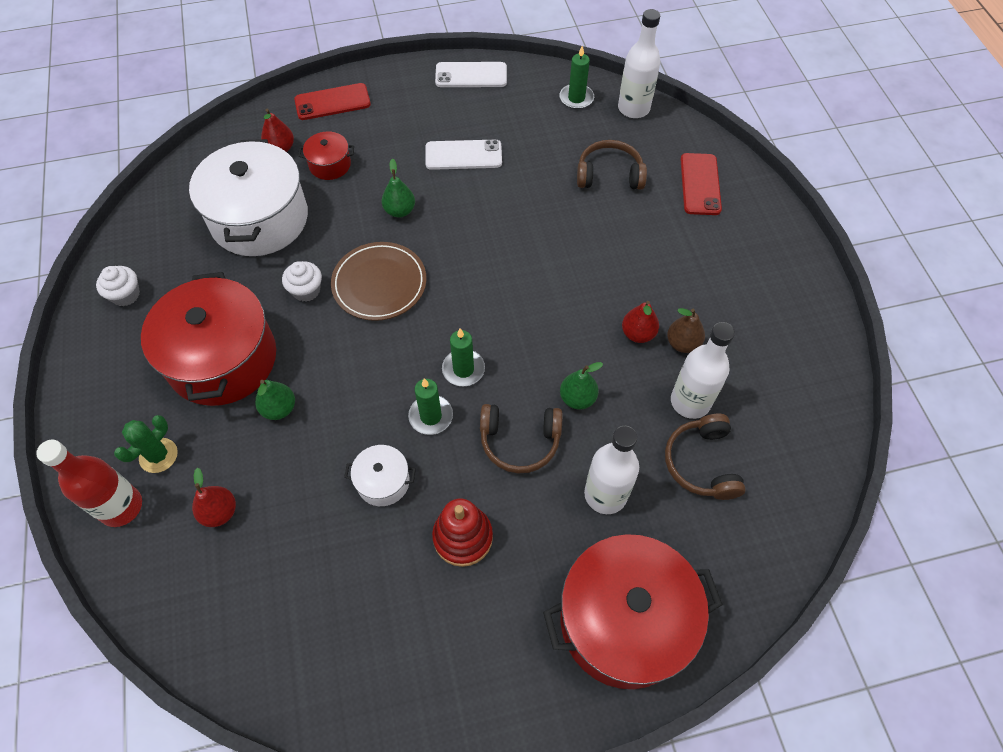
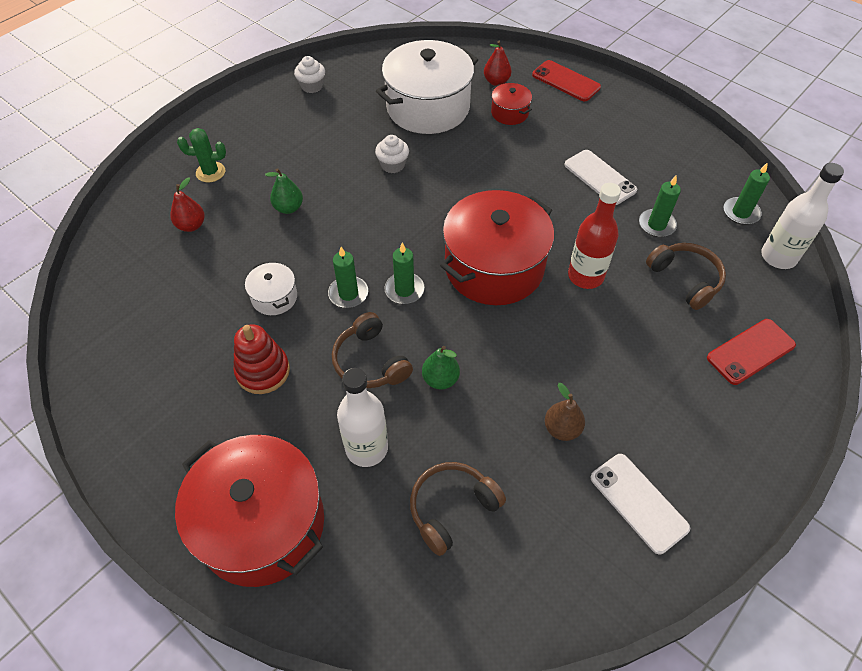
camera: 55 degrees right, 5 degrees down
red bottle [36,440,142,527] -> red bottle moved to [568,183,621,289]
red pot [141,272,276,406] -> red pot moved to [440,190,554,305]
brown plate [331,242,426,321] -> none
green pear [382,159,415,218] -> none
white phone [435,62,507,87] -> white phone moved to [590,454,690,554]
red pear [622,301,659,343] -> none
white bottle [671,322,735,419] -> none
none -> green candle [639,176,681,237]

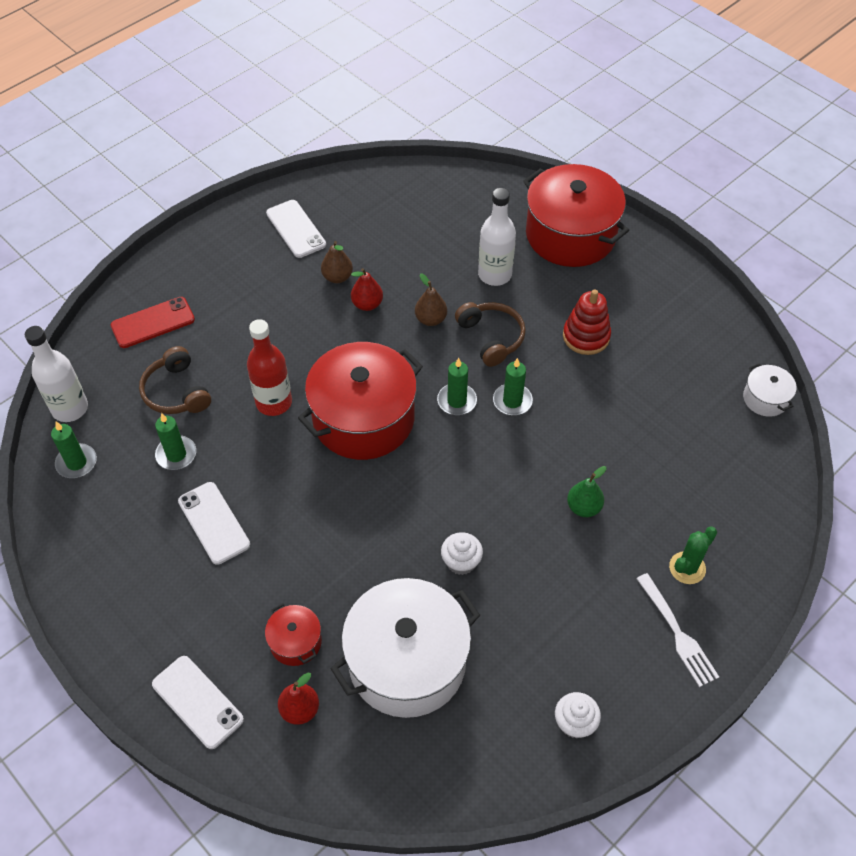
camera: 175 degrees left, 0 degrees up
red pear [170,178,205,232] -> red pear moved to [351,268,383,311]
green cactus [177,128,226,182] -> green cactus turned 45 degrees counterclockwise [669,526,717,584]
white pot [245,262,297,315] -> white pot moved to [743,364,797,417]
brown headphones [410,462,506,556] -> none
green pear [422,346,460,390] -> brown pear [415,273,447,326]
red phone [532,60,601,101] -> white phone [152,656,244,749]
none -> white fork [636,573,719,687]

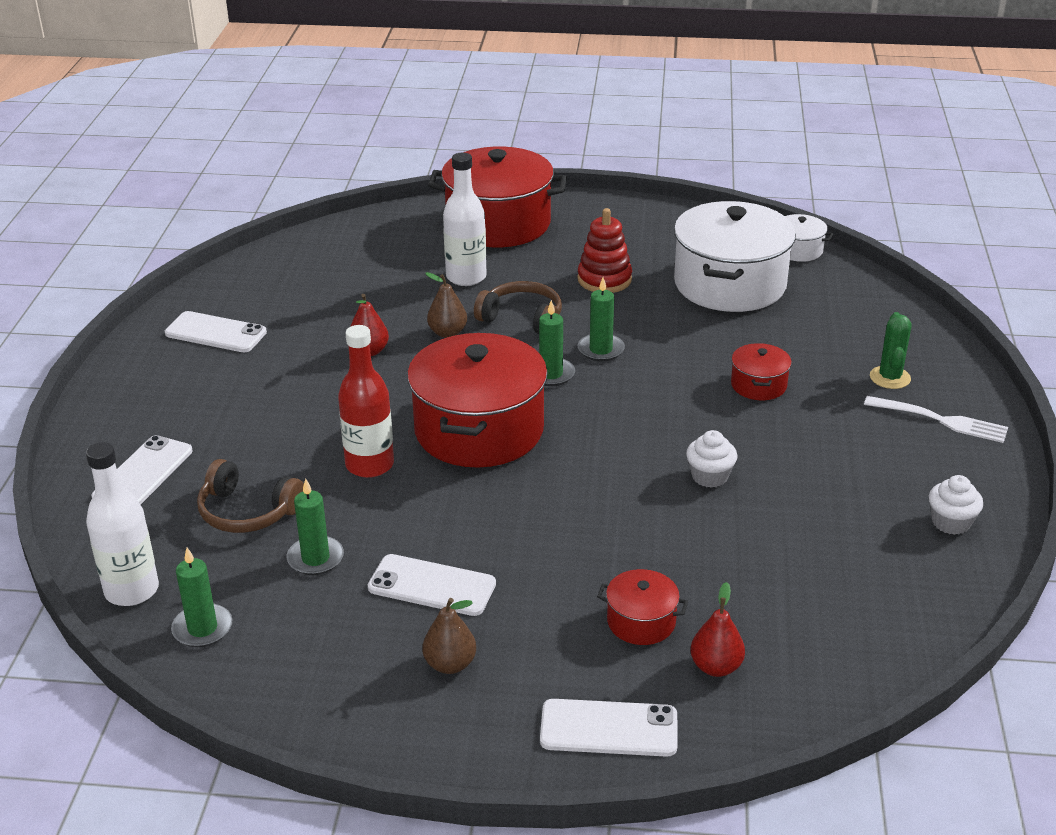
camera: 40 degrees left, 20 degrees down
red phone [110,297,195,348] -> white phone [91,435,193,505]
brown pear [321,241,353,283] -> brown pear moved to [422,598,476,674]
white pot [330,578,480,718] -> white pot moved to [674,201,796,312]
green pear [567,466,606,517] -> red pot [731,343,792,400]

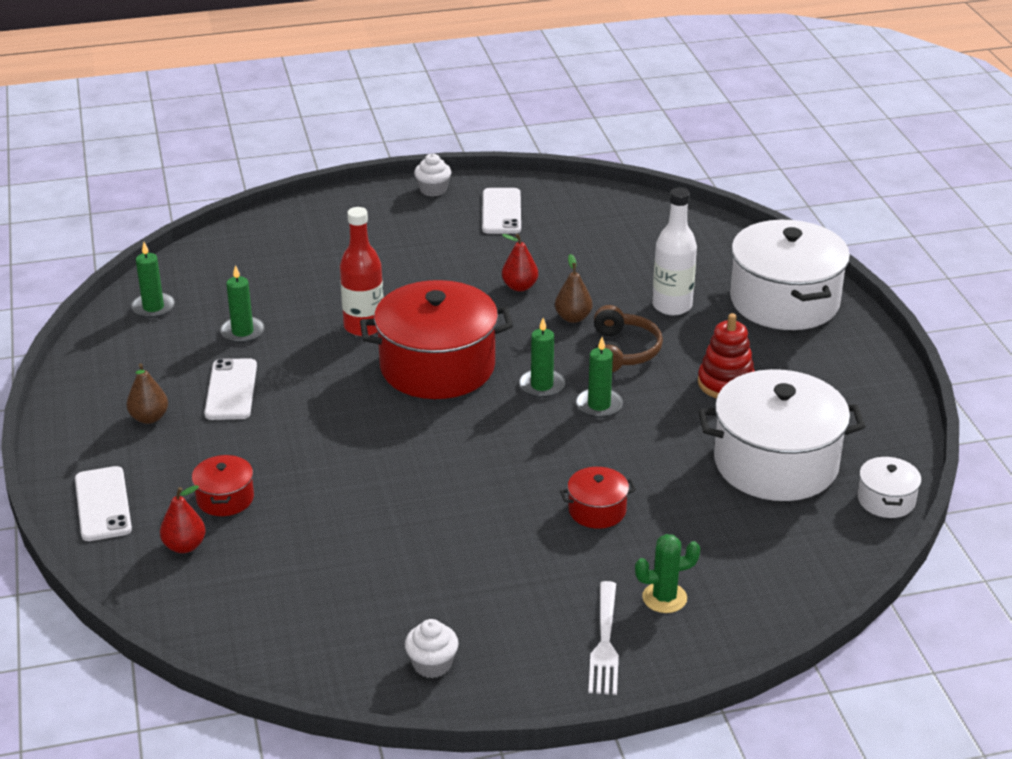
camera: 70 degrees right, 0 degrees up
white bottle [86,442,159,606] -> none
white phone [91,435,193,505] -> none
brown headphones [197,459,304,533] -> none
red pot [428,146,567,247] -> white pot [730,220,850,330]
white cupcake [686,430,737,488] -> white cupcake moved to [414,154,451,197]

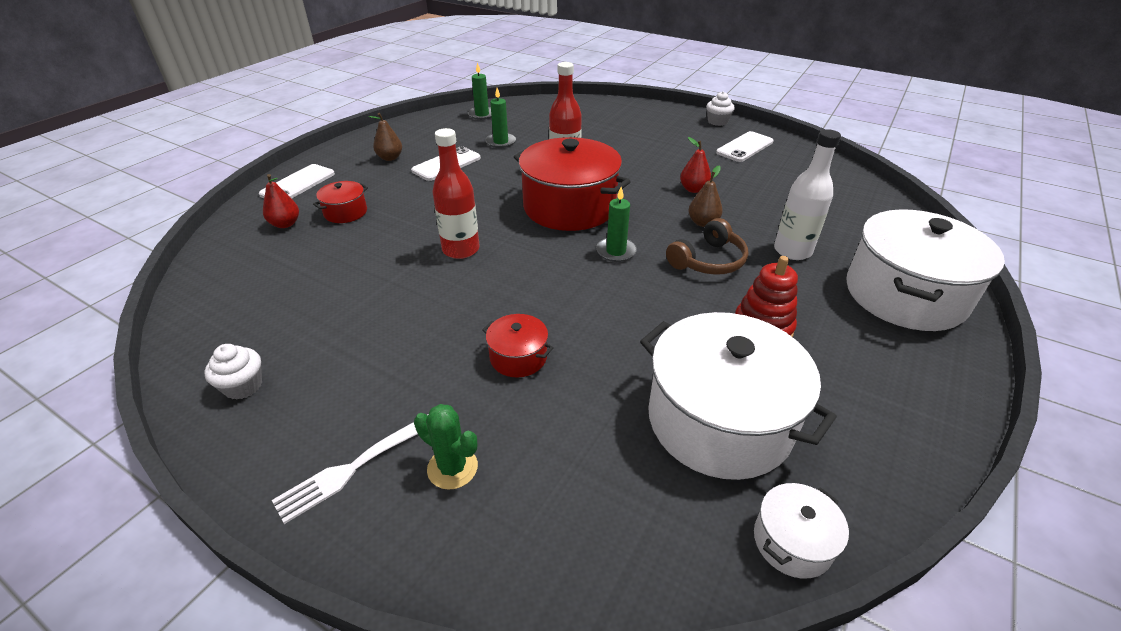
camera: 45 degrees right, 5 degrees up
green candle [576,337,623,418] -> none
none -> red bottle [432,128,480,259]

